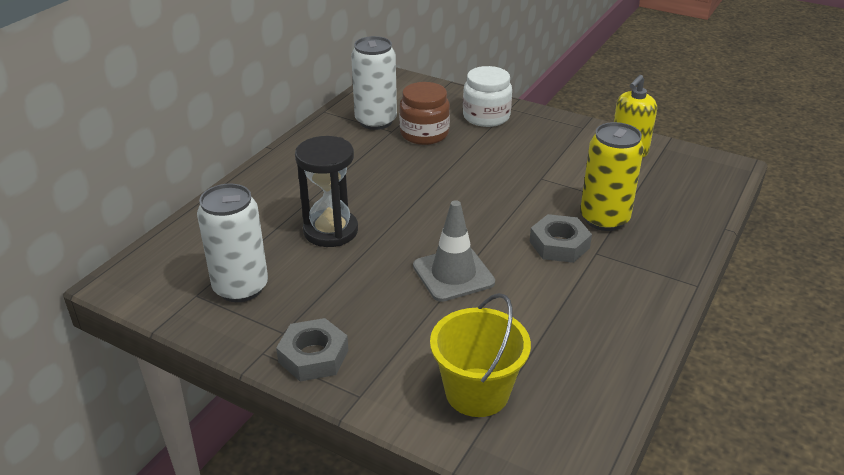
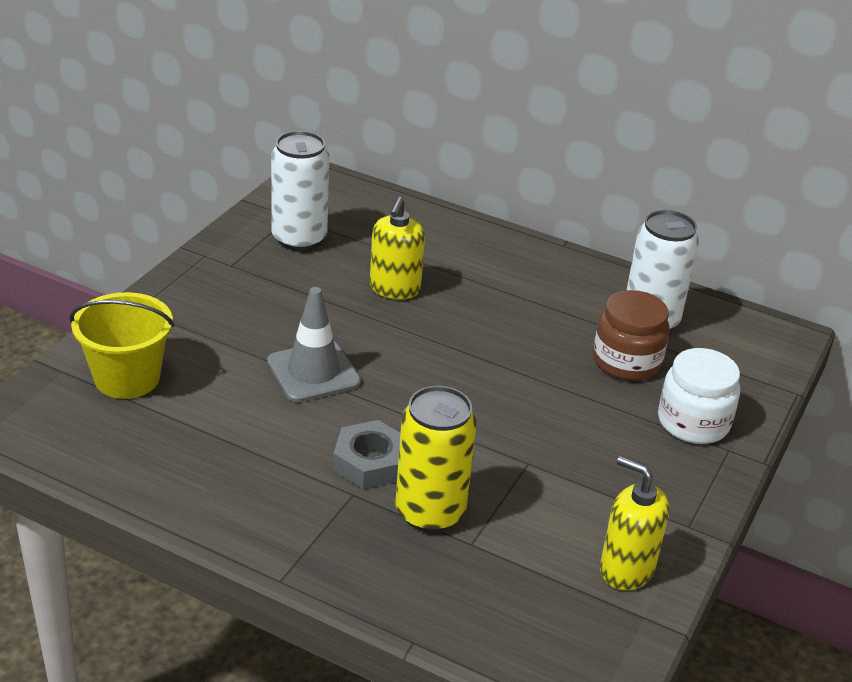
camera: 85 degrees right, 0 degrees up
grey nut [276,318,348,382] -> none
black hourglass [295,136,358,247] -> yellow soap dispenser [370,197,425,299]

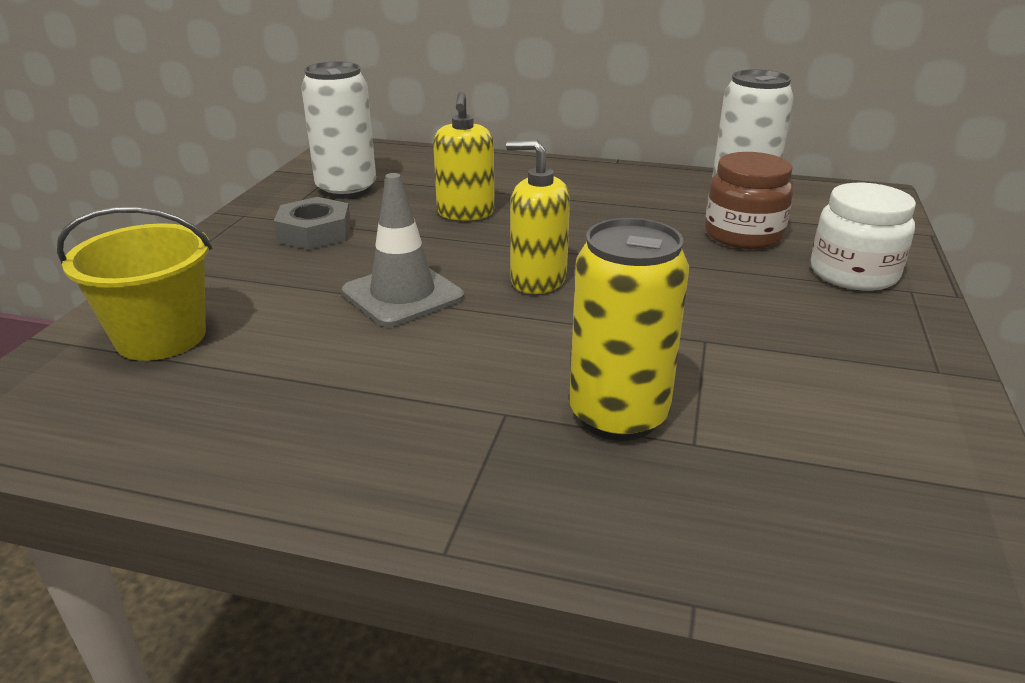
camera: 10 degrees left, 5 degrees down
grey nut [333,420,400,489] -> grey nut moved to [274,197,351,250]
yellow soap dispenser [600,456,669,590] -> yellow soap dispenser moved to [506,140,570,294]

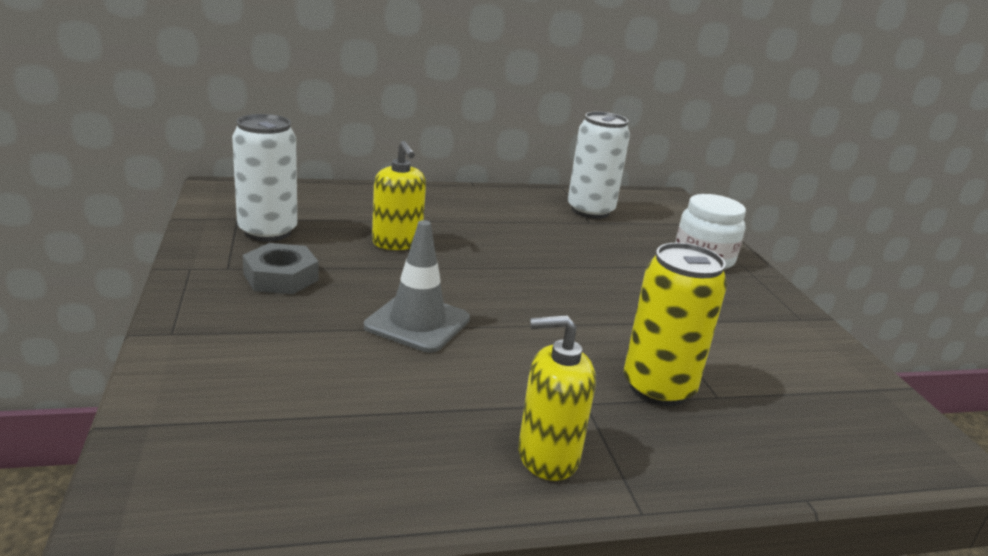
camera: 30 degrees left, 5 degrees down
yellow bucket [57,207,212,361] -> none
yellow soap dispenser [506,140,570,294] -> yellow soap dispenser moved to [518,315,596,481]
brown jar [705,152,794,249] -> none

